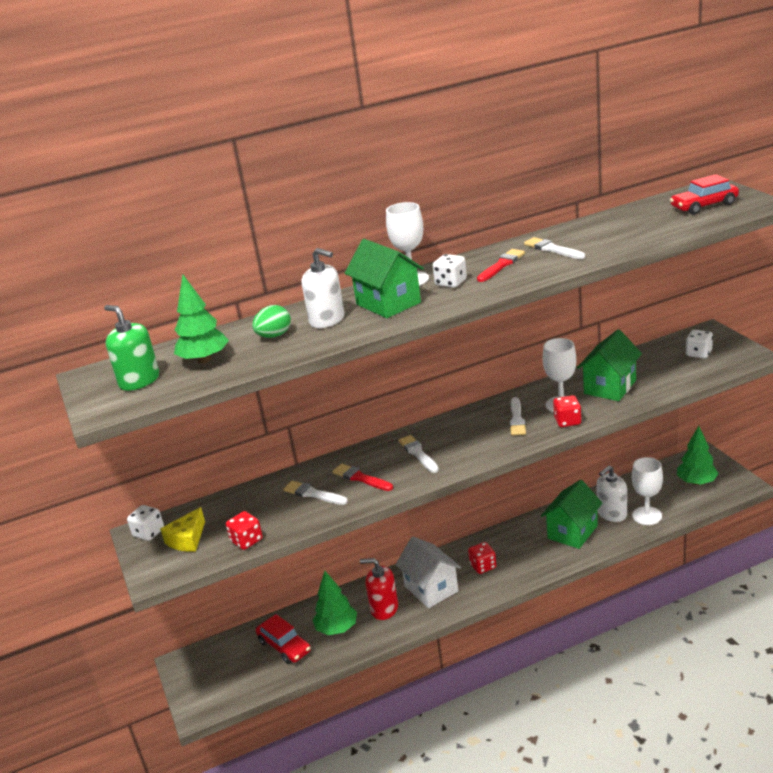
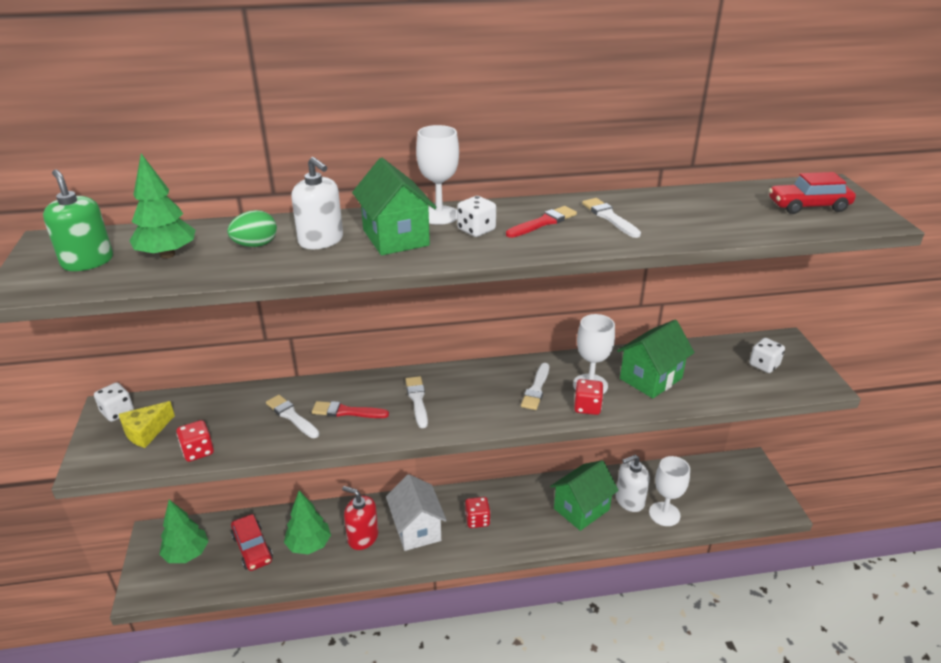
camera: 10 degrees right, 5 degrees up
red brush [332,464,393,491] -> red brush turned 45 degrees counterclockwise [312,401,389,418]
green tree [677,426,719,485] -> green tree moved to [159,500,209,563]

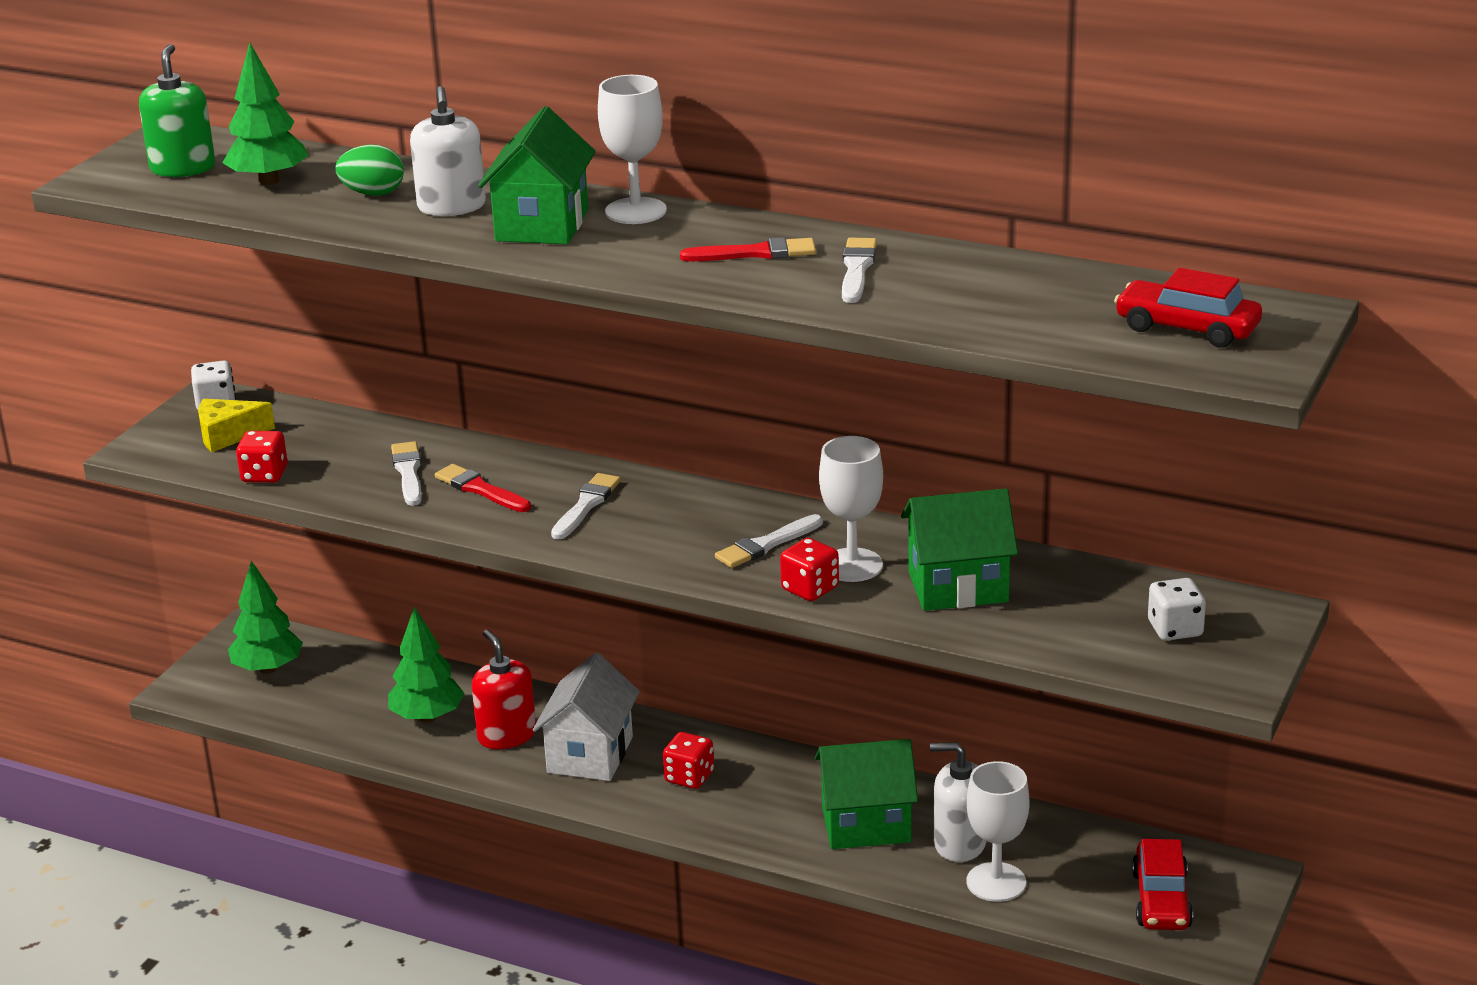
camera: 35 degrees right, 5 degrees down
red car [231,514,273,571] -> red car moved to [1132,839,1193,930]
white dice [457,196,496,237] -> none

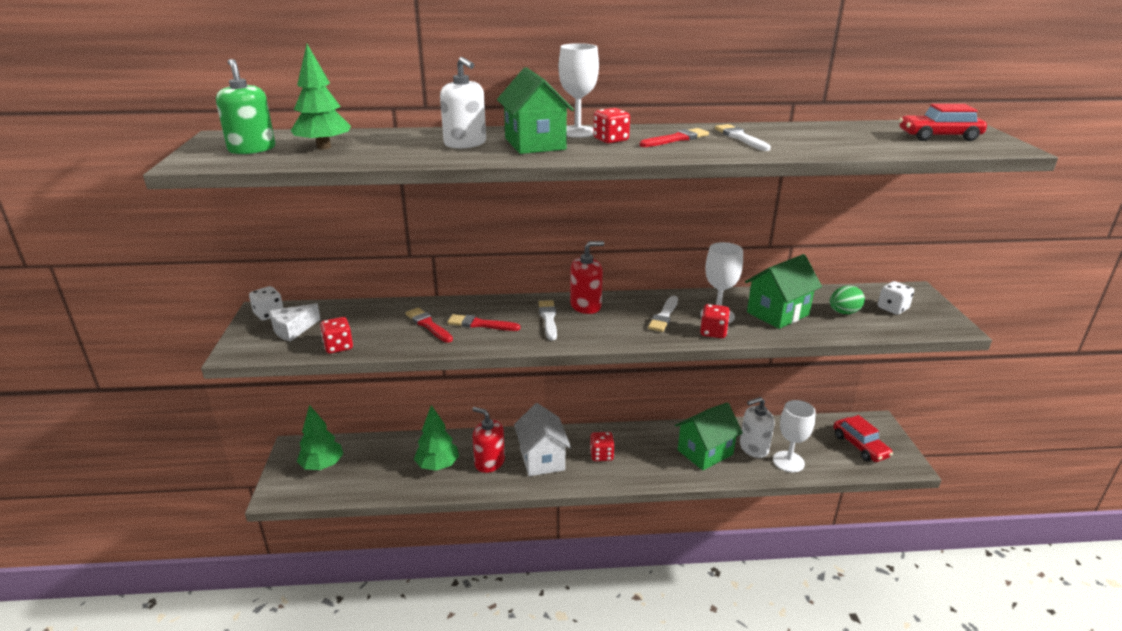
camera: 30 degrees left, 0 degrees up
yellow cheese [198,399,275,452] -> white cheese [269,303,321,342]
green egg [335,144,404,196] -> green egg moved to [830,286,865,314]
white brush [391,441,422,506] -> red brush [406,307,453,343]
none -> red soap dispenser [570,241,604,314]
none -> red dice [593,108,630,143]

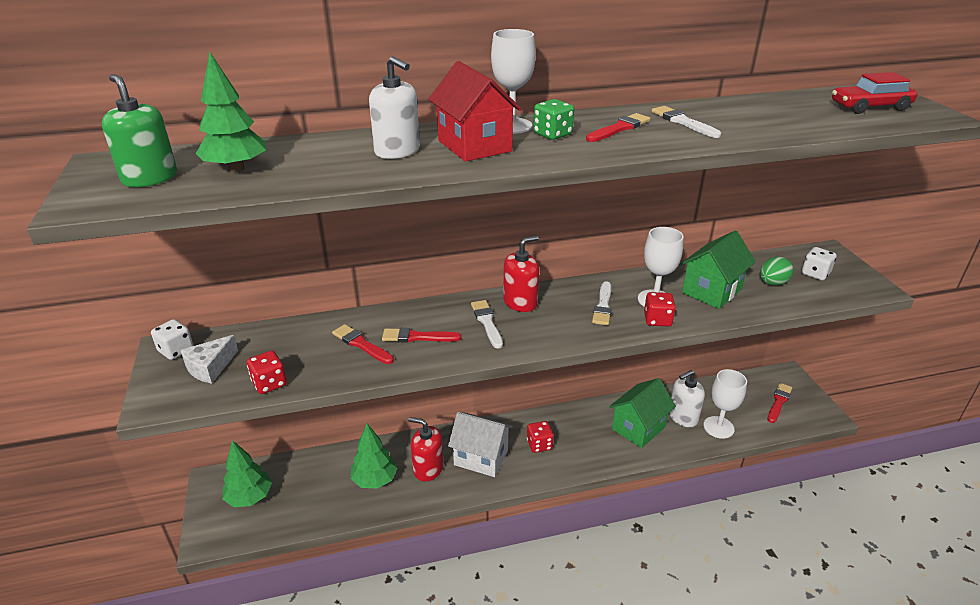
camera: 10 degrees left, 5 degrees up
green house [497,67,574,154] -> red house [428,61,522,162]
white house [514,403,571,476] -> white house turned 45 degrees counterclockwise [448,412,513,477]
red dice [593,108,630,143] -> green dice [533,99,574,140]
red car [833,415,893,462] -> red brush [768,383,792,423]

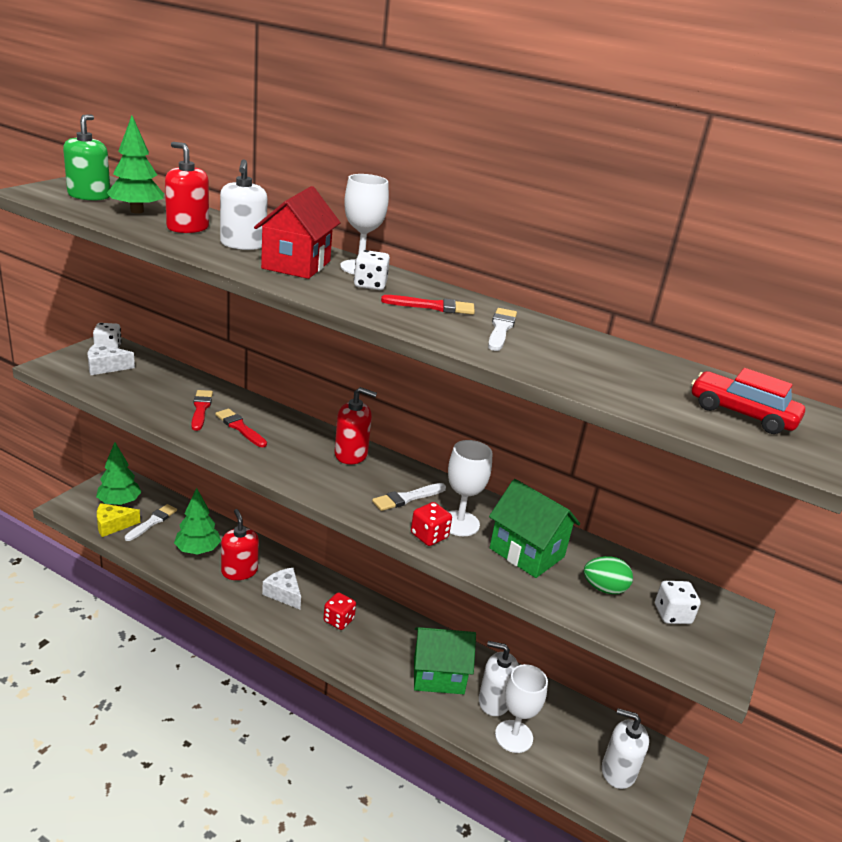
camera: 40 degrees right, 5 degrees down
red dice [247,351,287,394] -> none
white house [448,412,513,477] -> white cheese [262,568,301,610]
white brush [471,300,503,348] -> white brush moved to [125,504,177,541]
green dice [533,99,574,140] -> white dice [354,250,390,290]
green house [681,230,756,309] -> green house turned 45 degrees clockwise [489,479,580,578]
red brush [768,383,792,423] -> white soap dispenser [602,708,649,789]
none -> yellow cheese [97,503,140,537]
none -> red soap dispenser [165,142,209,233]

